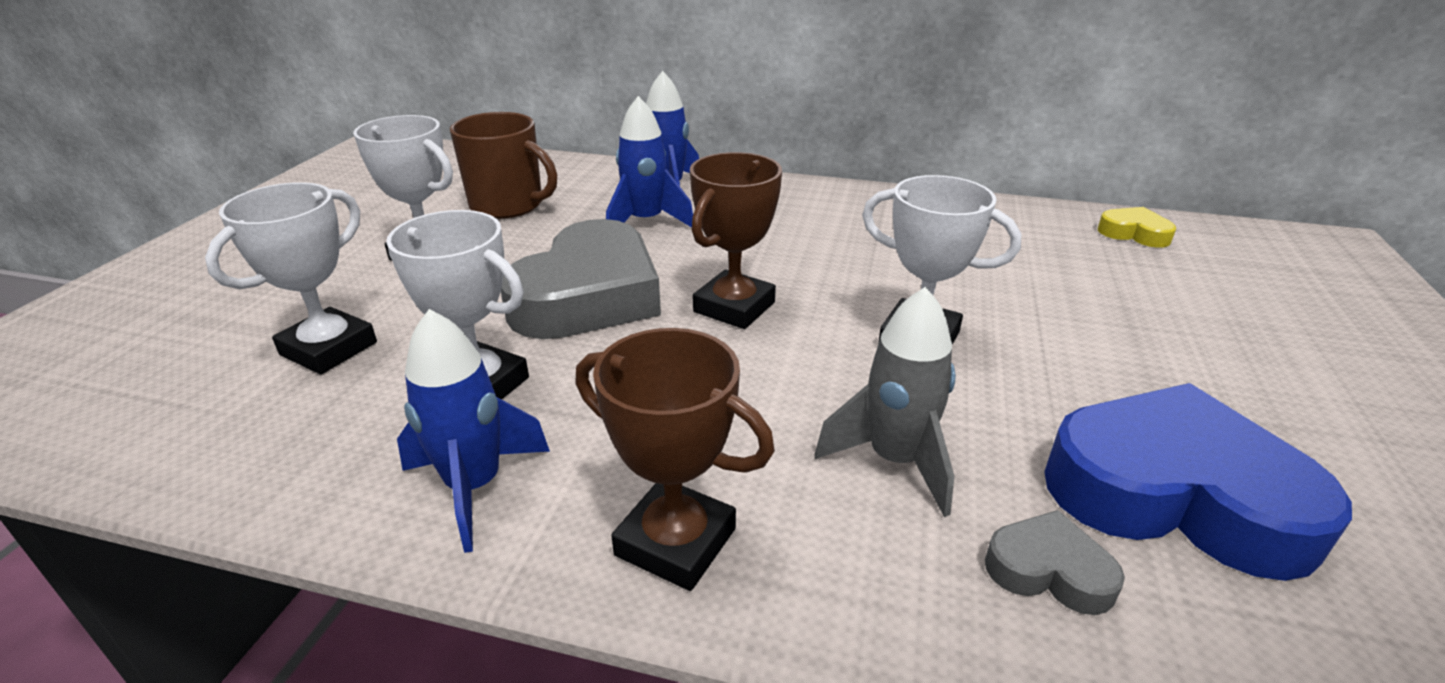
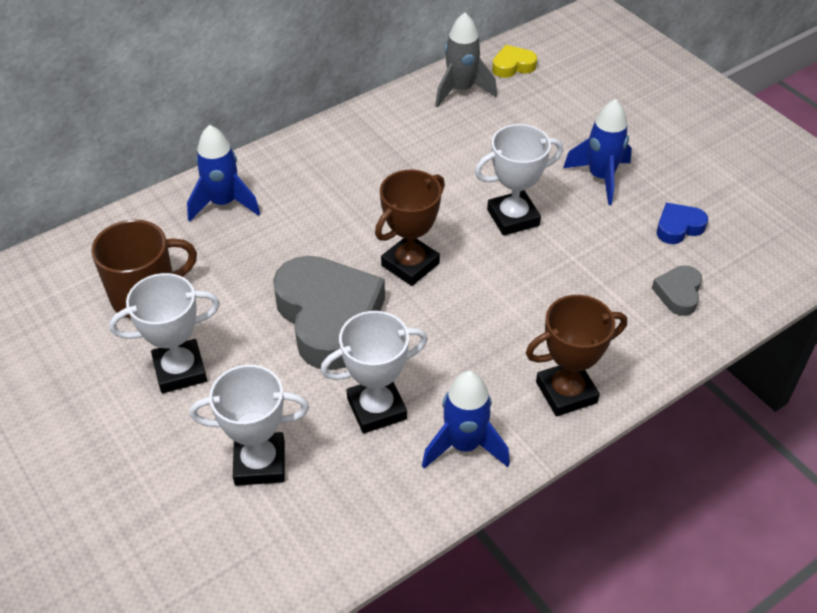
camera: 50 degrees left, 15 degrees up
white trophy [205,182,377,374] -> white trophy turned 75 degrees counterclockwise [190,365,309,486]
blue rocket [606,96,693,227] -> blue rocket moved to [563,99,632,205]
brown trophy [690,152,782,329] -> brown trophy turned 60 degrees clockwise [375,169,445,286]
grey rocket [815,287,956,517] -> grey rocket moved to [435,13,497,108]
grey heart [985,510,1125,615] -> grey heart turned 45 degrees counterclockwise [652,265,702,316]
blue heart [1044,383,1352,581] -> blue heart [657,203,708,244], size x0.45

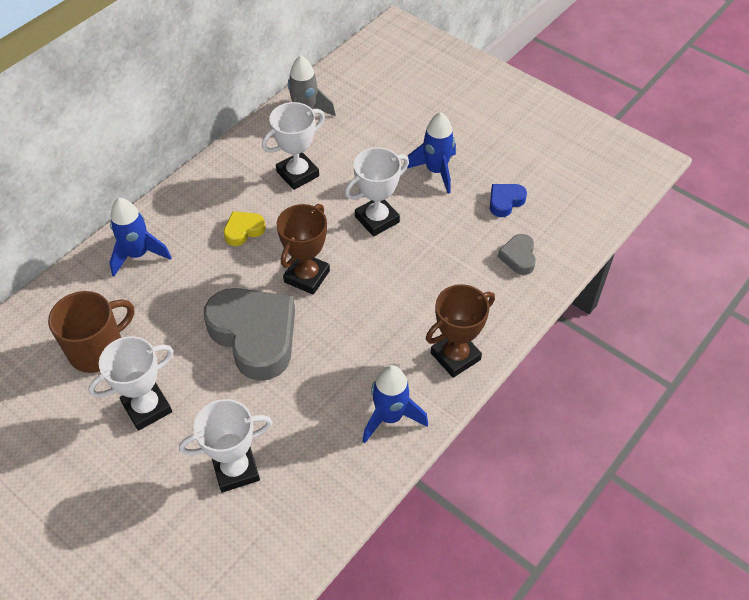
camera: 15 degrees left, 5 degrees up
white trophy [320,311,428,434] -> white trophy moved to [262,102,325,190]
yellow heart [492,45,537,78] -> yellow heart moved to [224,211,266,246]

